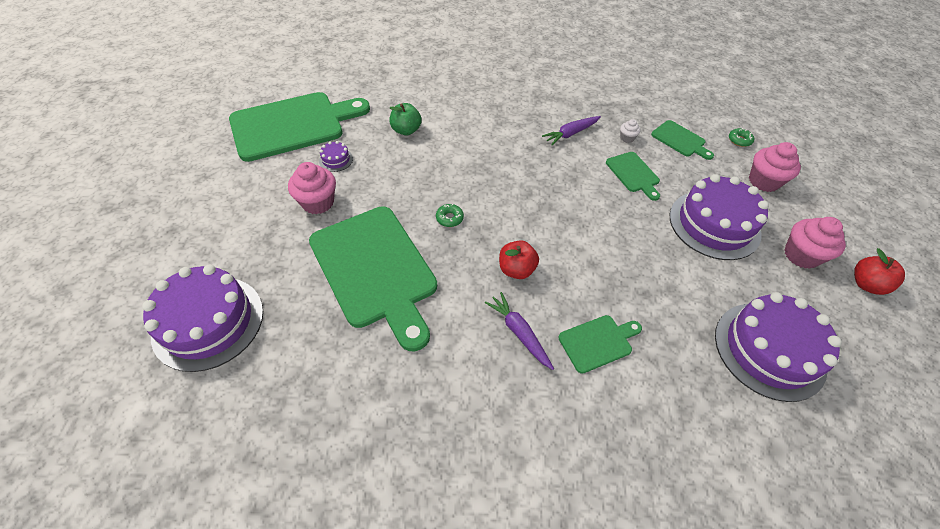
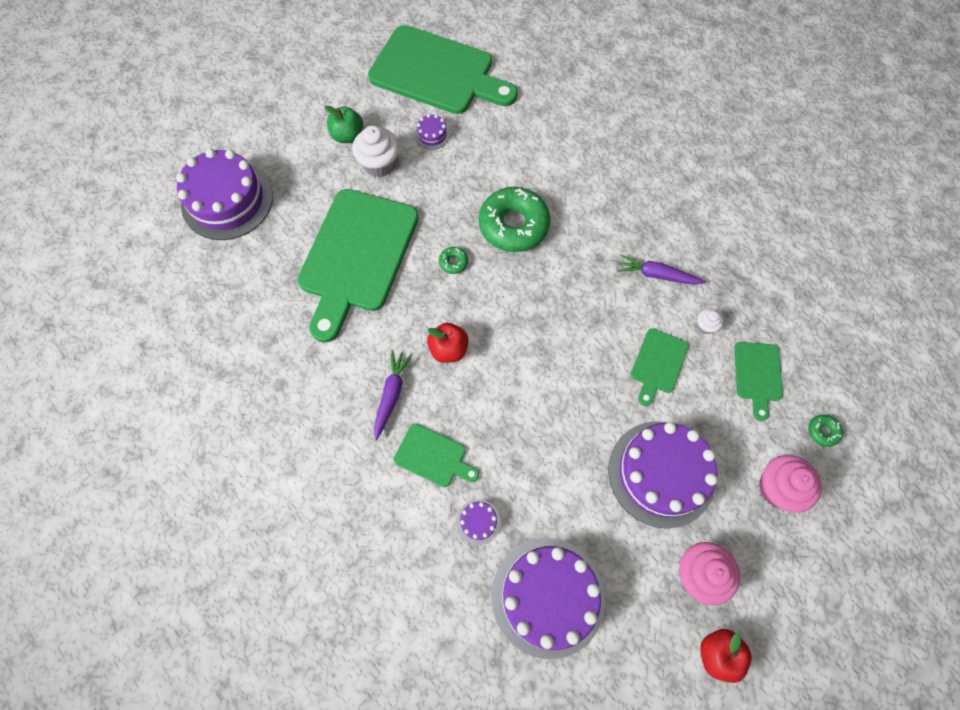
camera: 50 degrees right, 15 degrees up
pink cupcake [288,162,336,214] -> white cupcake [352,126,399,177]
green apple [389,103,422,135] -> green apple moved to [324,106,363,143]
none -> purple cake [456,499,501,545]
none -> green donut [479,187,551,252]

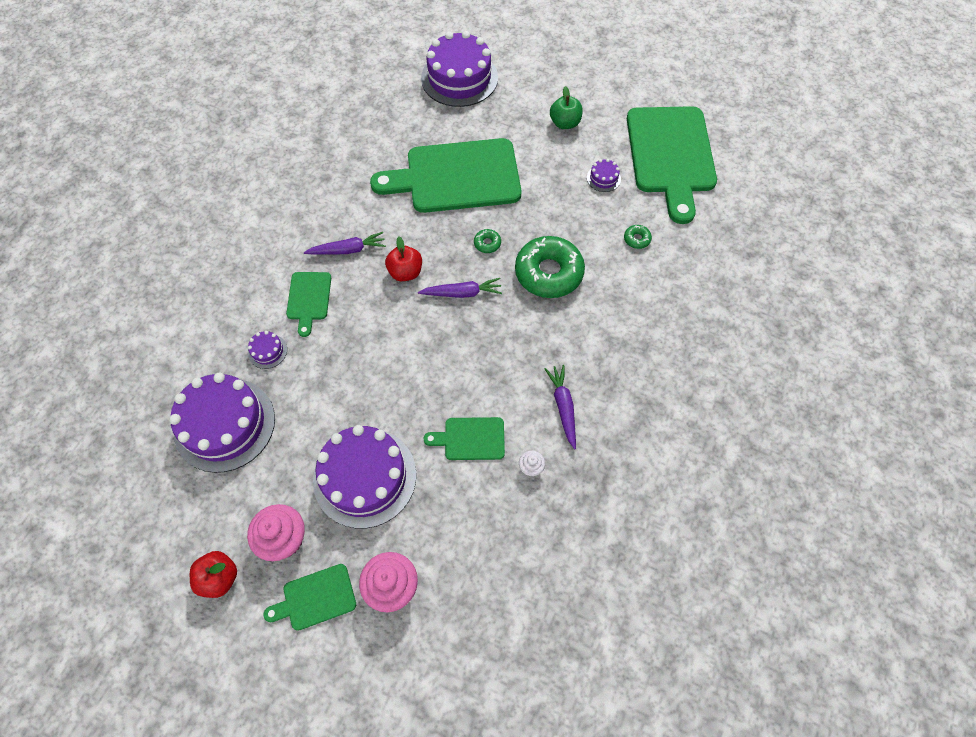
camera: 65 degrees right, 5 degrees down
white cupcake [352,126,399,177] -> none
green cutting board [734,342,783,421] -> green cutting board moved to [264,564,356,631]
green donut [809,414,843,447] -> green donut moved to [624,225,652,249]
none -> purple carrot [418,278,502,298]

